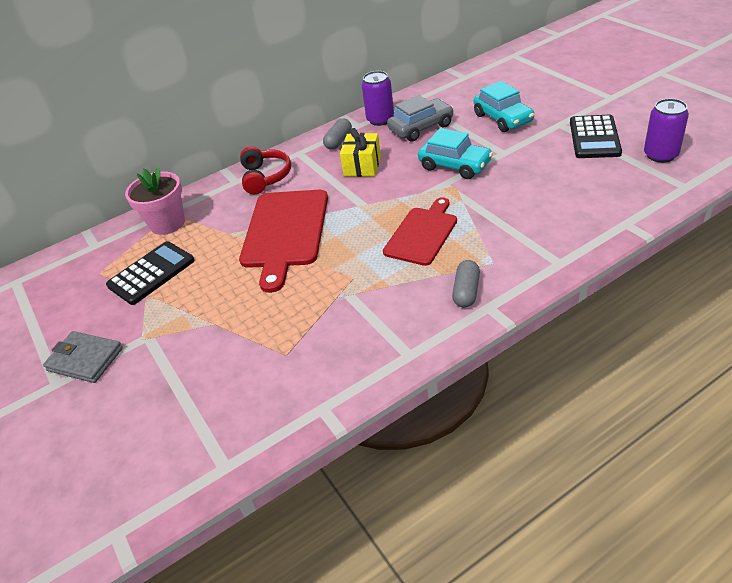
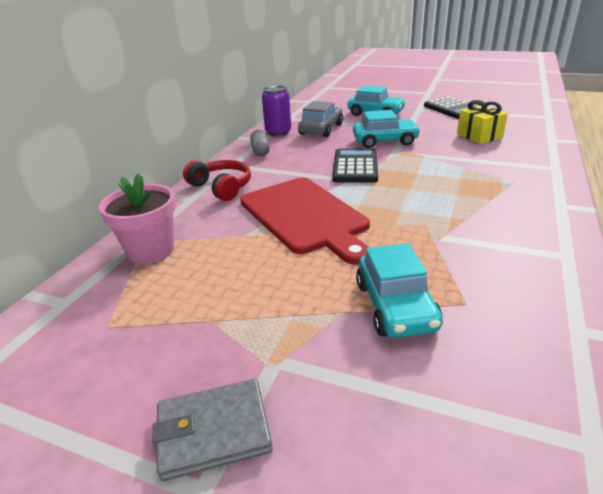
camera: 40 degrees left, 10 degrees down
black calculator [106,241,195,305] -> black calculator moved to [332,148,378,183]
yellow gift [340,128,381,177] -> yellow gift moved to [457,100,508,144]
red cutting board [383,197,457,266] -> none
grey capsule [452,260,480,307] -> none
purple can [644,98,689,163] -> none
none -> turquoise car [356,243,443,338]

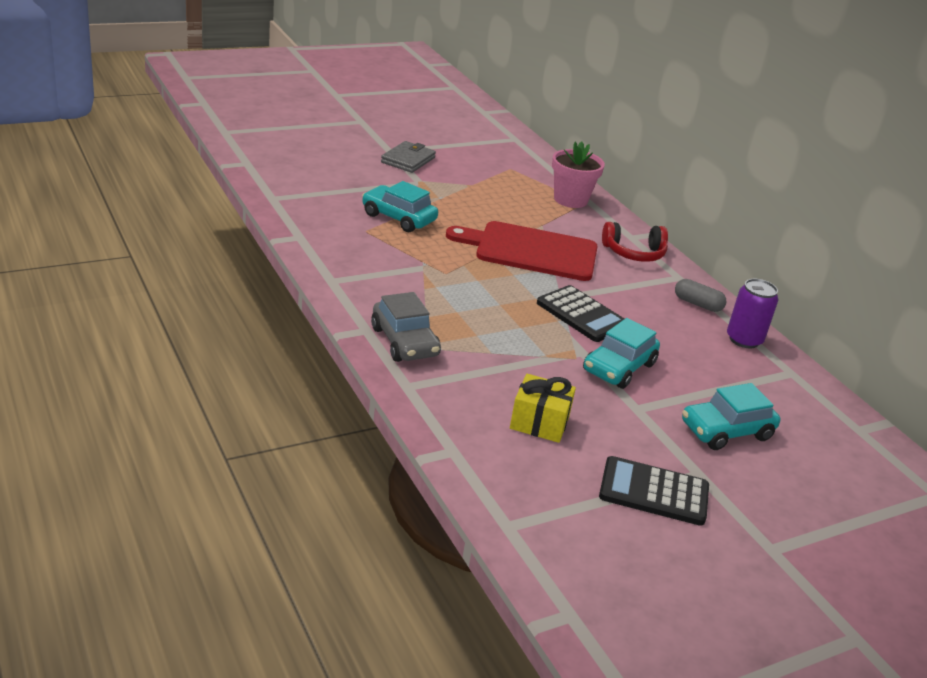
camera: 125 degrees right, 0 degrees up
grey car [298,101,343,137] -> grey car moved to [371,292,441,362]

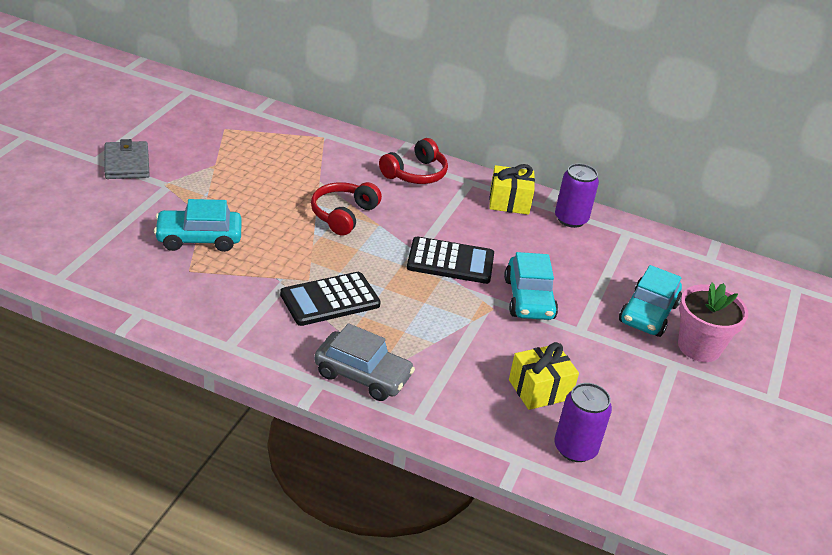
camera: 40 degrees left, 5 degrees up
red cutting board [446,221,598,281] -> red headphones [311,182,382,235]
pink flower pot [552,141,605,208] -> pink flower pot moved to [678,283,749,362]
black calculator [599,456,709,526] -> black calculator moved to [280,272,381,326]
grey capsule [675,279,726,312] -> yellow gift [489,164,535,215]
none -> purple can [554,383,612,462]

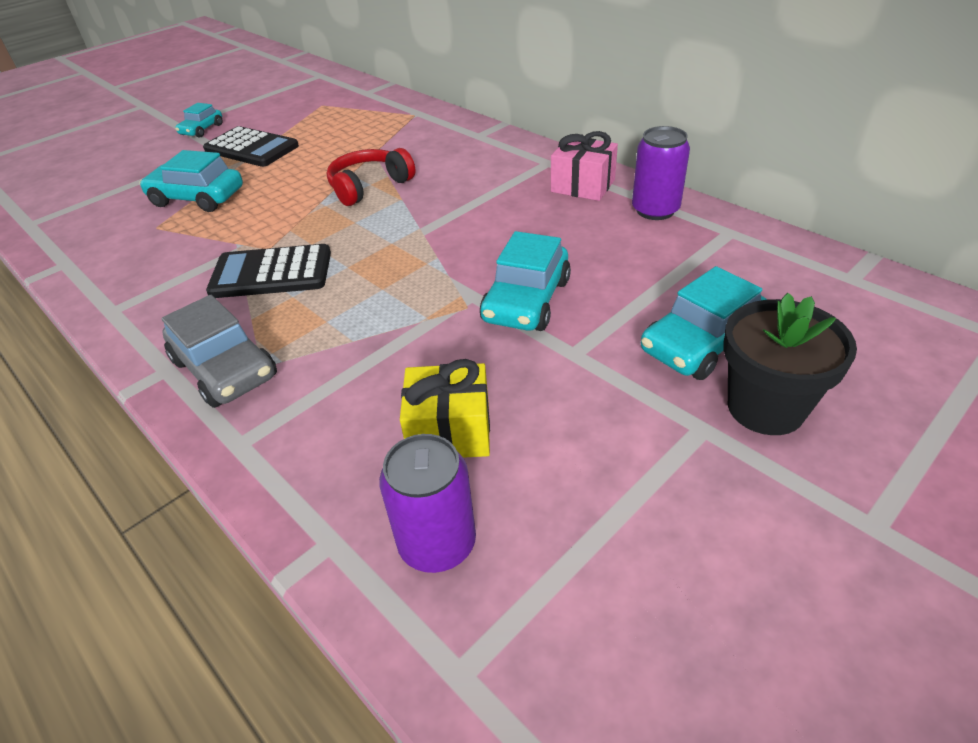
camera: 30 degrees right, 5 degrees up
grey wallet [105,139,150,179] -> turquoise car [175,103,223,138]
red headphones [379,138,448,184] -> none
black calculator [407,236,494,284] -> black calculator moved to [203,126,299,167]
yellow gift [489,164,535,215] -> pink gift [551,131,618,201]
pink flower pot [678,283,749,362] -> black flower pot [723,293,857,435]

